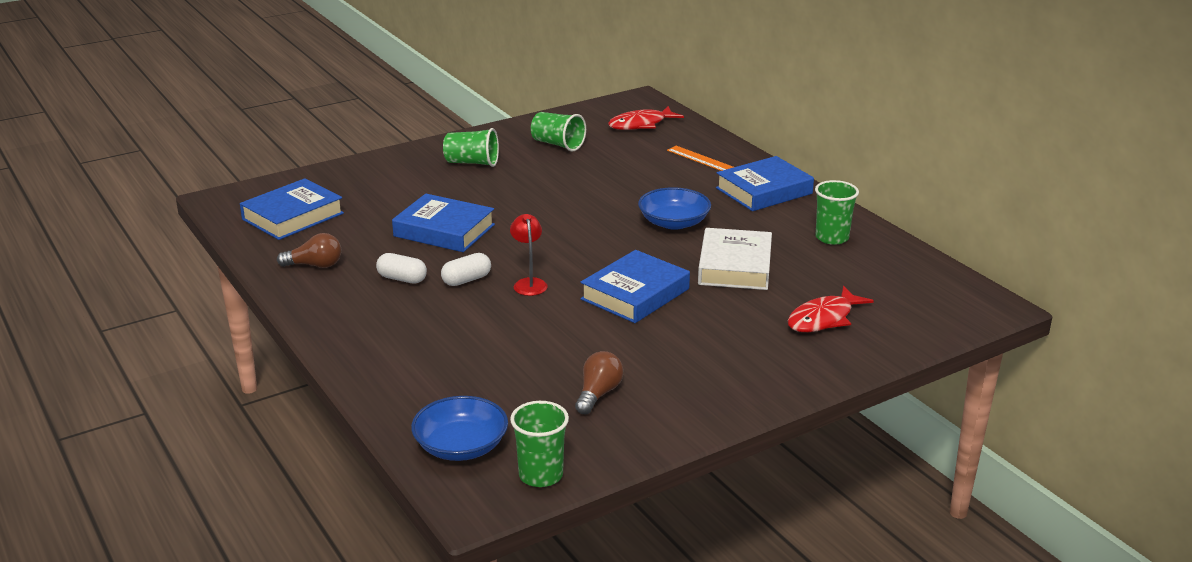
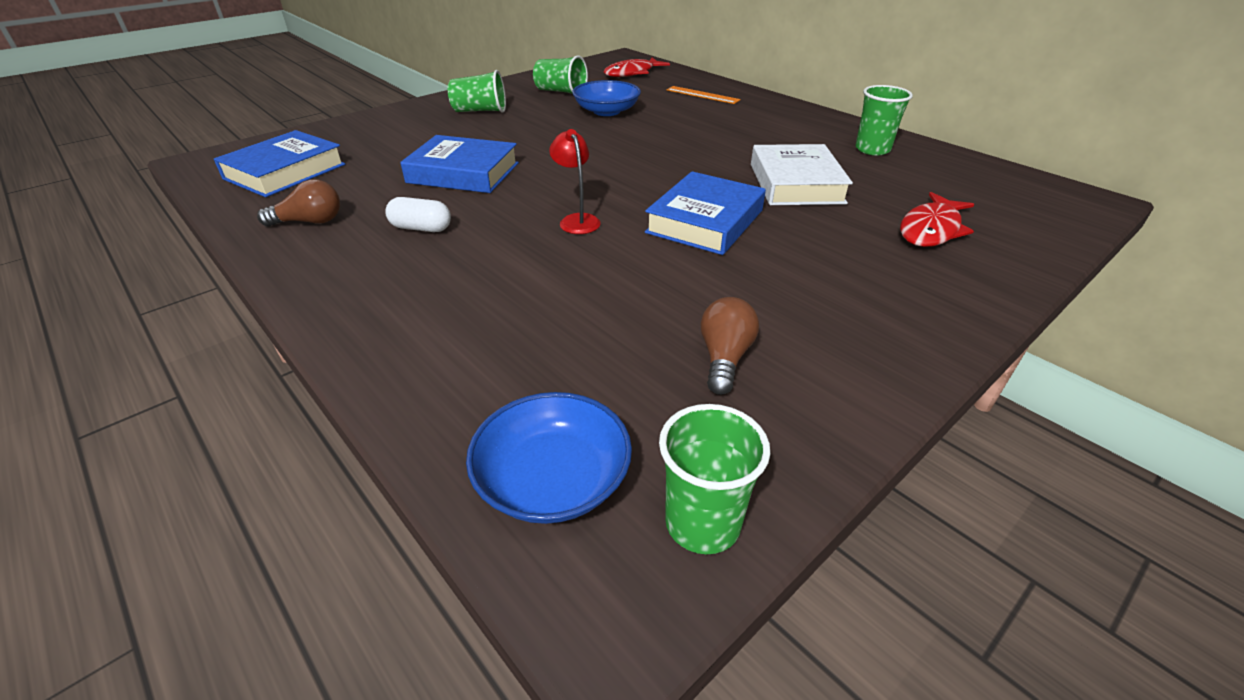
camera: 10 degrees left, 10 degrees up
white capsule [441,253,491,286] -> none
blue bowl [638,187,711,230] -> blue bowl moved to [572,80,641,116]
blue book [716,156,814,211] -> none

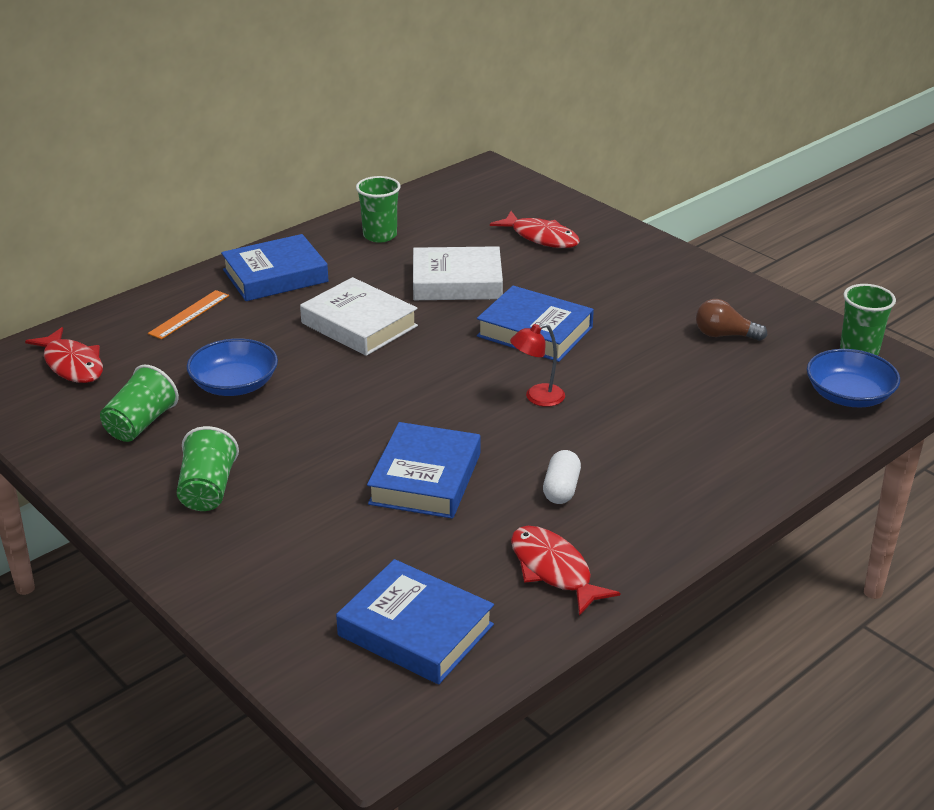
camera: 90 degrees left, 5 degrees down
brown light bulb [257,179,340,227] -> red fish [511,526,620,616]
none -> blue book [221,234,329,301]
none -> white book [300,277,418,356]

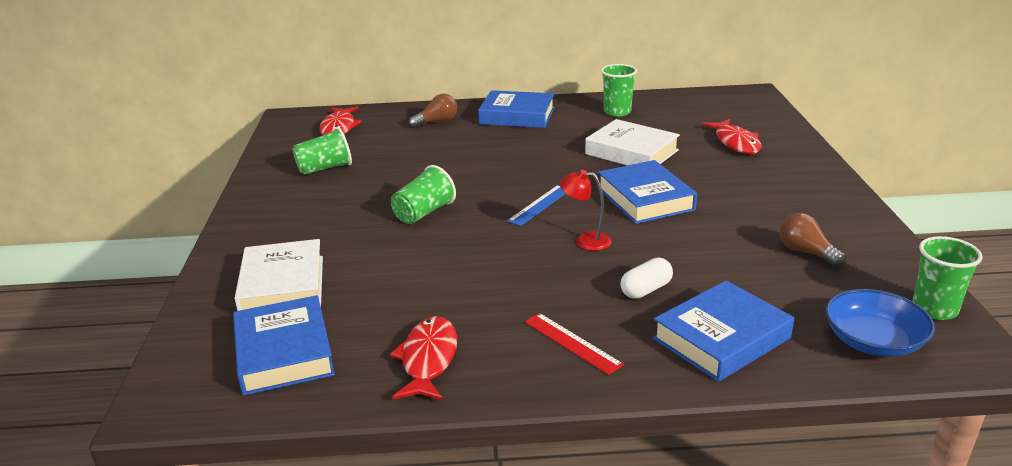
camera: 40 degrees right, 5 degrees down
orange ruler [148,290,229,340] -> brown light bulb [409,94,458,128]
green cup [177,426,239,511] -> green cup moved to [391,165,456,224]
blue bowl [187,338,278,396] -> none
white book [300,277,418,356] -> white book moved to [235,239,323,311]
blue book [367,422,480,519] -> blue book moved to [652,280,794,382]
white capsule [543,450,581,504] -> white capsule moved to [621,258,673,299]
none -> blue ruler [507,185,566,226]
none -> red ruler [525,313,624,375]

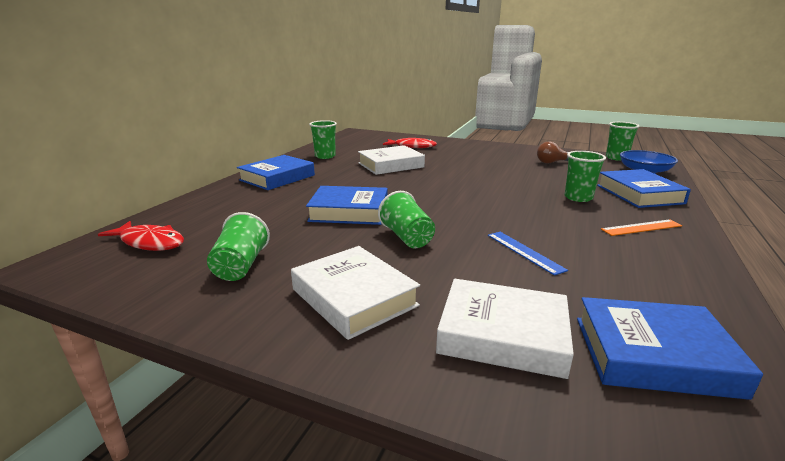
camera: 65 degrees left, 5 degrees down
red fish [390,316,457,400] -> none
brown light bulb [409,94,458,128] -> none
blue ruler [507,185,566,226] -> blue ruler moved to [488,232,568,276]
red ruler [525,313,624,375] -> orange ruler [601,220,683,236]
red lamp [560,170,611,251] -> none
blue book [598,160,697,224] -> blue book moved to [306,186,388,225]
white capsule [621,258,673,299] -> green cup [565,151,606,202]
none -> white book [291,246,420,340]

